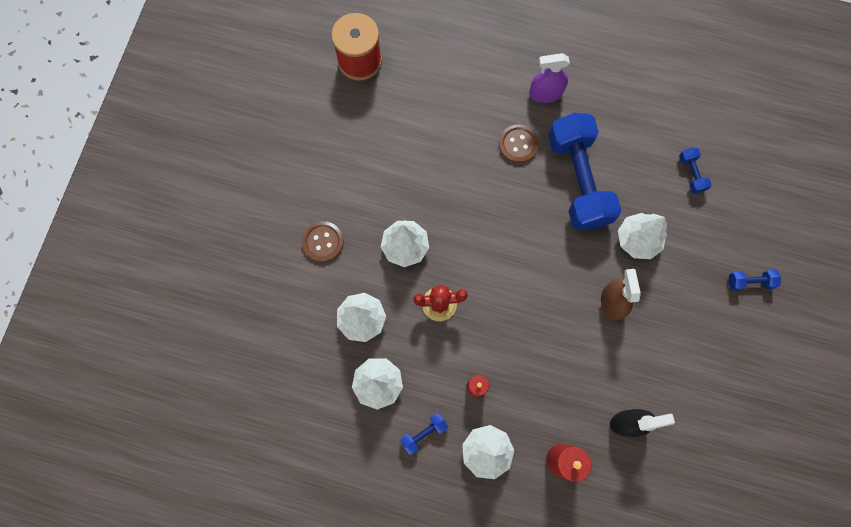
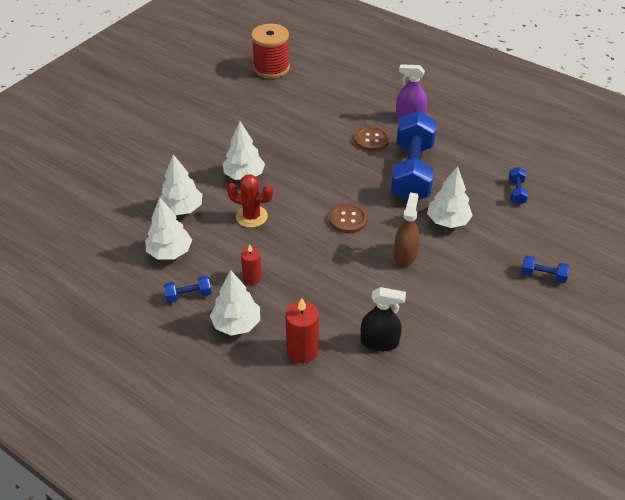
camera: 20 degrees right, 30 degrees down
brown button [302,221,344,262] -> brown button moved to [329,203,368,233]

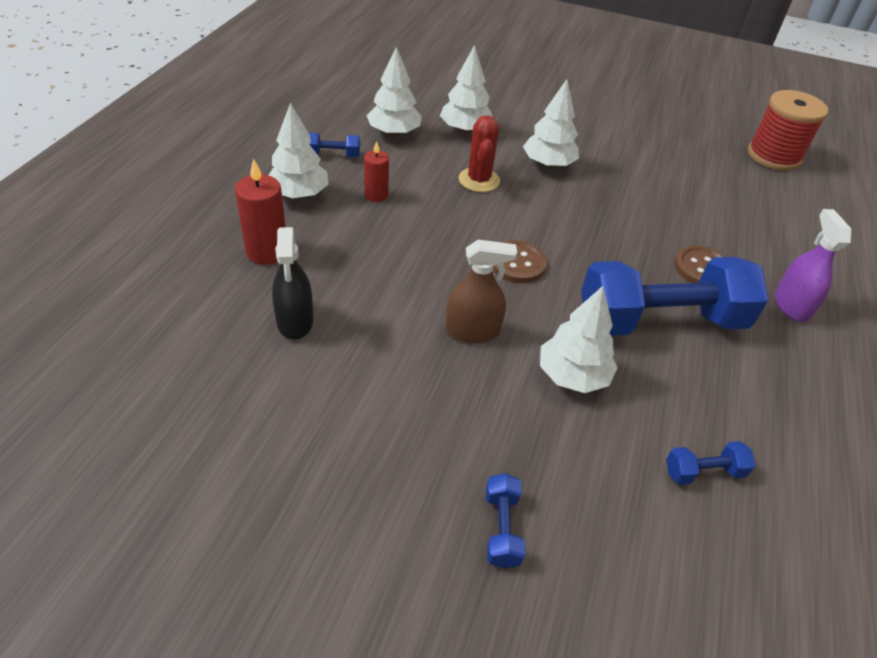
camera: 70 degrees right, 0 degrees up
blue dumbbell [164,276,212,303] -> blue dumbbell turned 60 degrees counterclockwise [309,133,360,157]

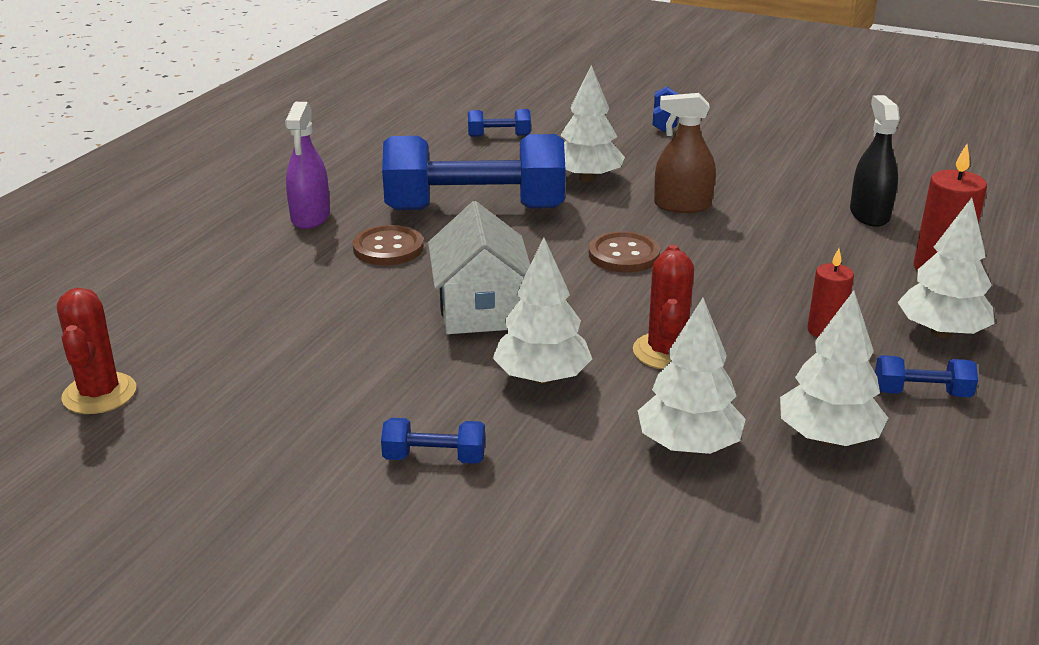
camera: 170 degrees left, 15 degrees down
red spool [748,90,828,171] -> red cactus [57,288,136,414]
none -> blue dumbbell [381,418,485,464]
none -> white house [428,201,530,334]

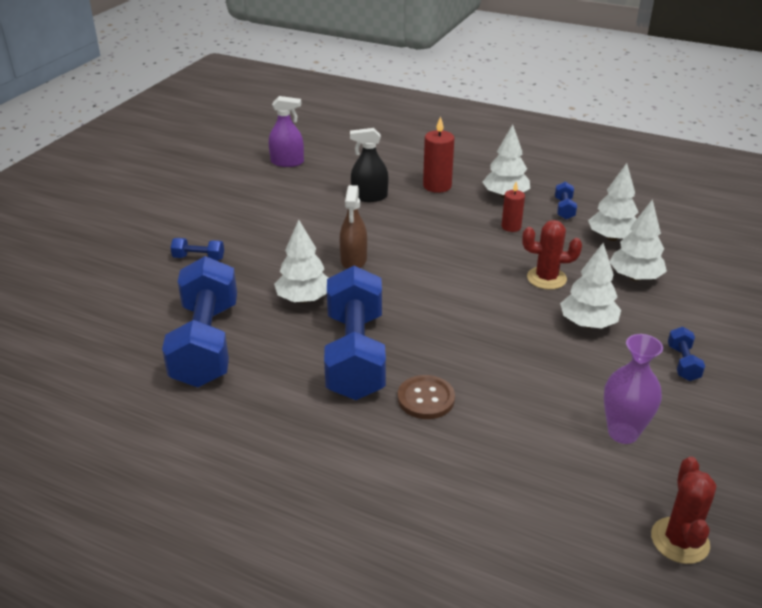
camera: 90 degrees left, 5 degrees up
red cactus [57,288,136,414] -> red cactus turned 75 degrees counterclockwise [651,456,716,564]
purple spray bottle [285,102,330,229] -> purple spray bottle moved to [269,96,304,167]
white house [428,201,530,334] -> none
blue dumbbell [468,109,531,137] -> blue dumbbell [162,256,237,387], size x2.49
brown button [589,231,660,273] -> none
none -> purple vase [604,334,663,444]

